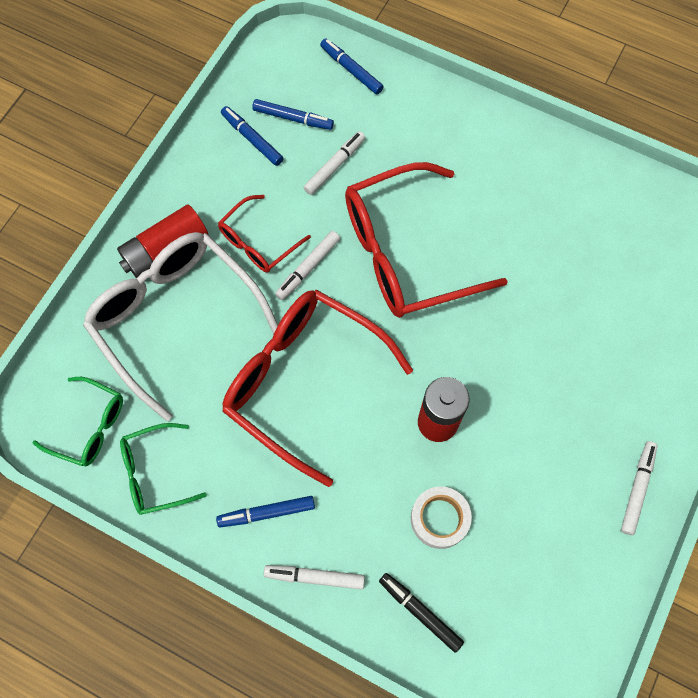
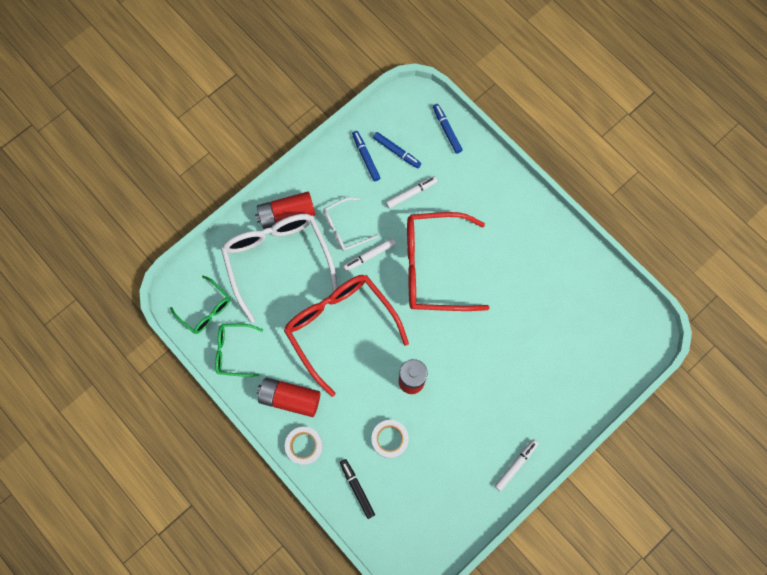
camera: 20 degrees right, 5 degrees up
blue marker [216,496,315,527] -> red battery [257,377,320,417]
red glasses [218,195,311,273] -> white glasses [323,197,379,251]
white marker [264,565,365,590] -> white tape [285,427,323,465]

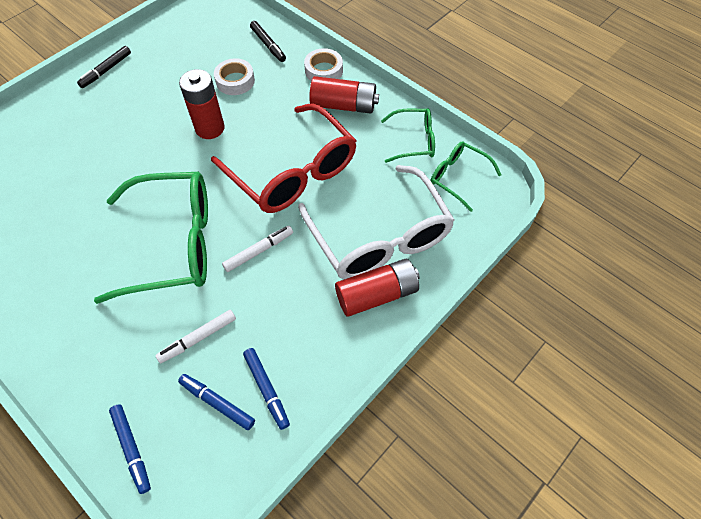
camera: 175 degrees right, 15 degrees down
white glasses [323,197,379,251] -> none
red glasses [407,212,490,311] -> green glasses [94,172,208,304]
white marker [494,439,539,492] -> black marker [77,46,131,88]

